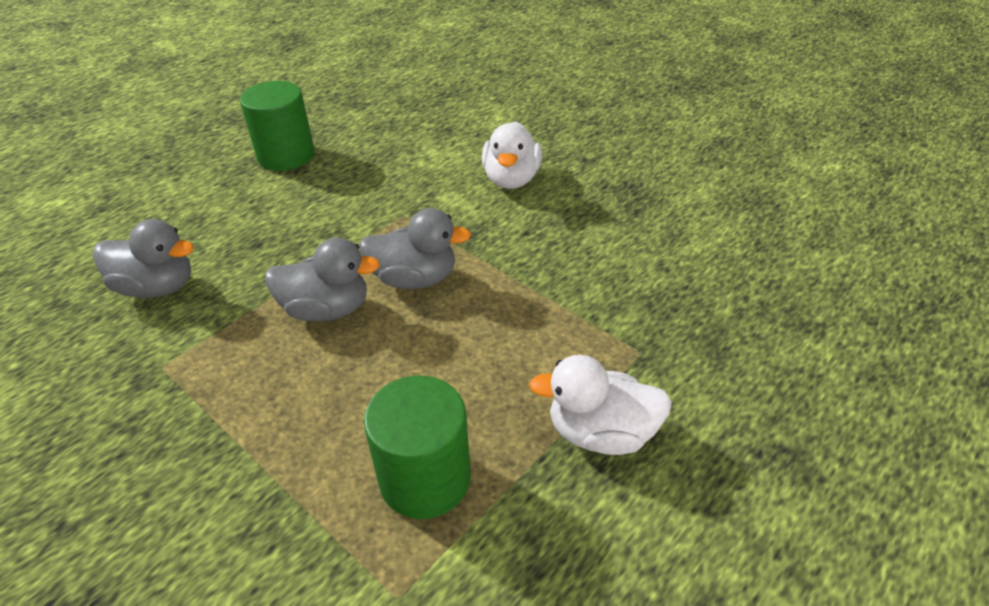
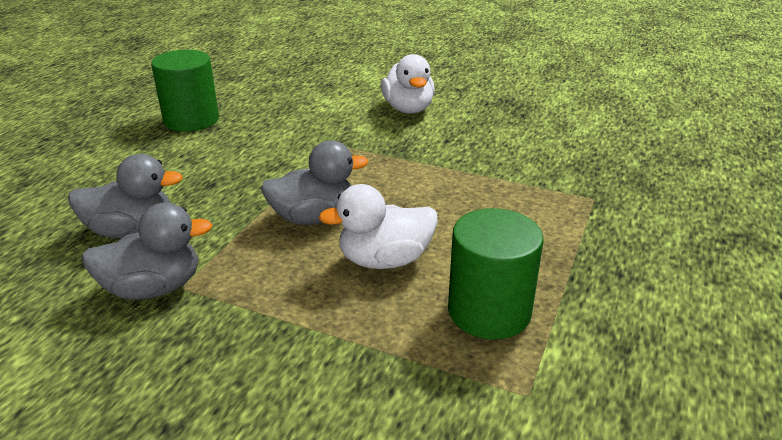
camera: 20 degrees left, 10 degrees down
grey duck [359,208,471,289] -> grey duck moved to [82,202,212,300]
white duck [529,355,672,455] -> white duck moved to [319,184,438,269]

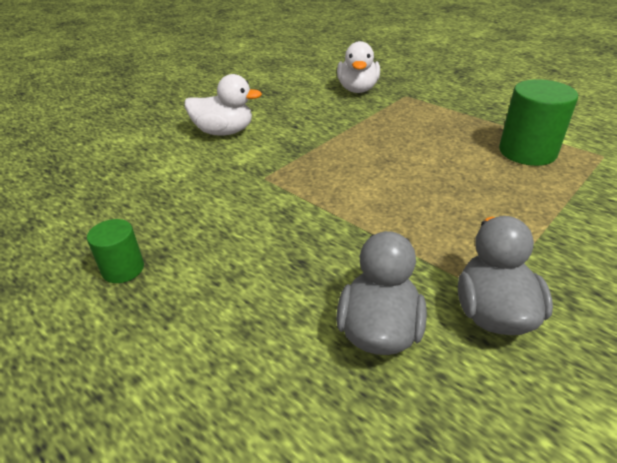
camera: 70 degrees left, 5 degrees up
green cylinder [151,50,219,131] -> green cylinder [87,219,144,283], size x0.57
grey duck [261,140,369,225] -> none
white duck [319,184,438,269] -> white duck moved to [337,41,380,93]

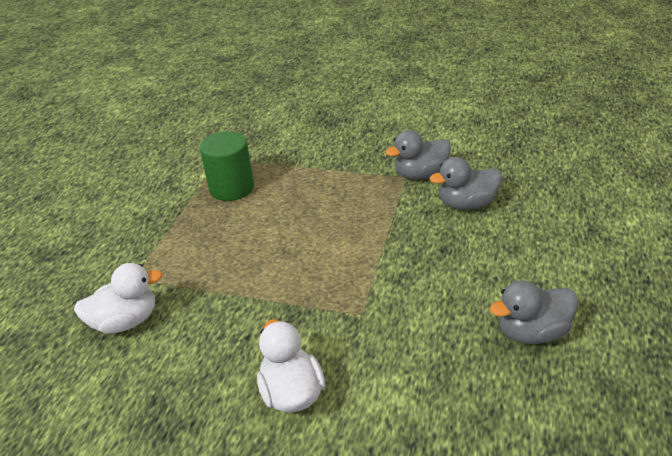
camera: 115 degrees left, 0 degrees up
green cylinder [87,219,144,283] -> grey duck [490,280,578,344]

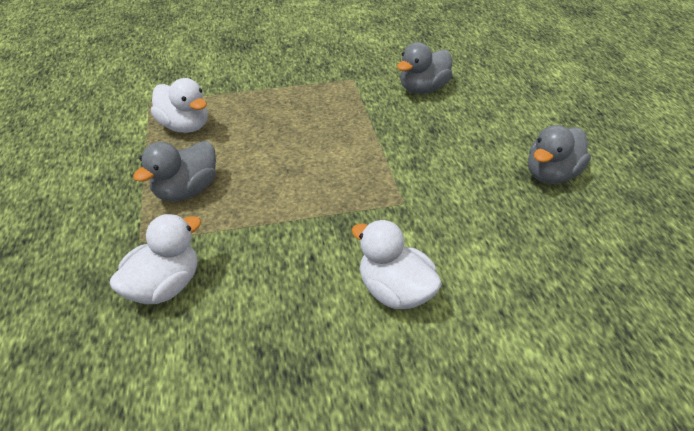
camera: 30 degrees left, 5 degrees up
green cylinder [199,131,254,201] -> white duck [151,78,208,133]
grey duck [385,130,451,180] -> grey duck moved to [133,141,216,201]

